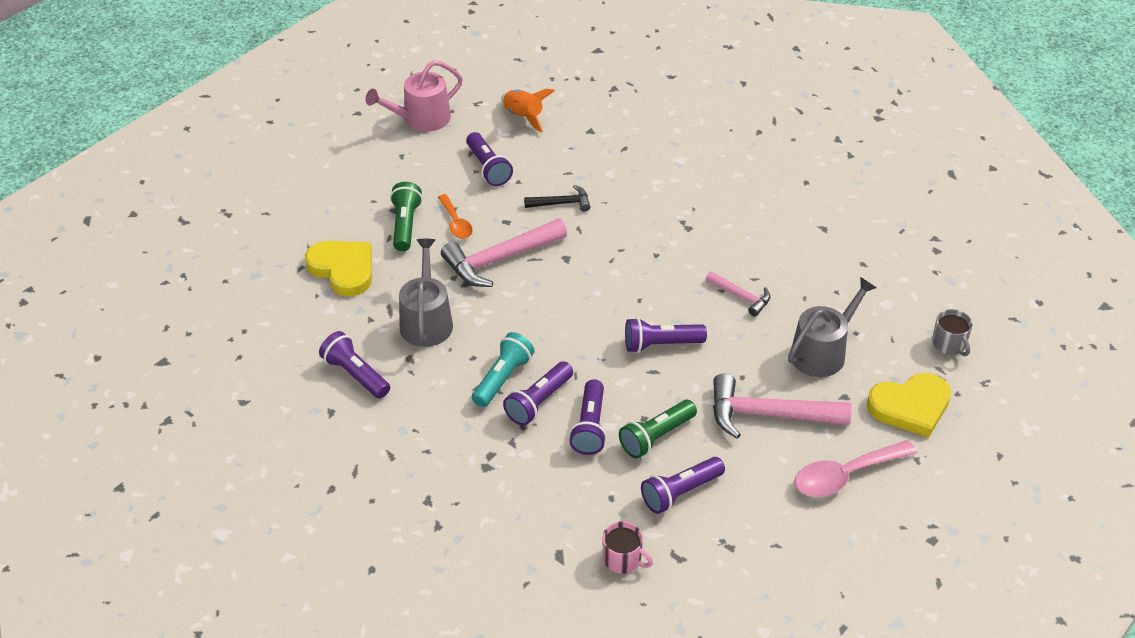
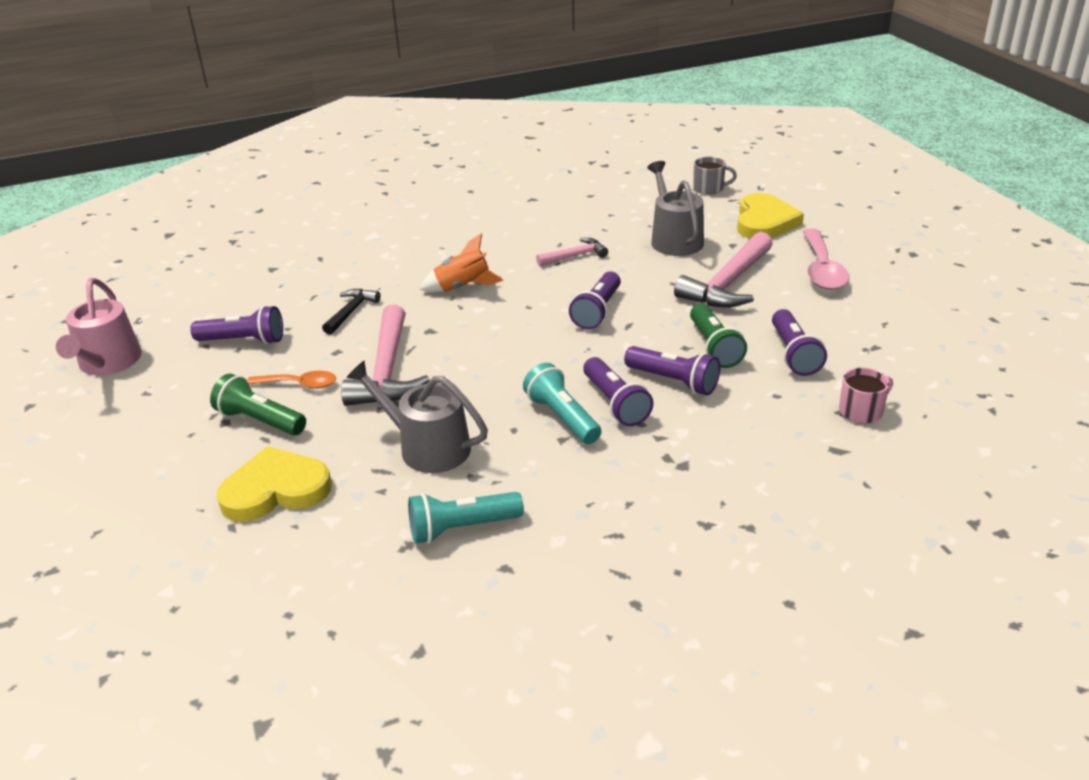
camera: 60 degrees left, 10 degrees down
purple flashlight [319,331,390,399] -> turquoise flashlight [408,492,524,544]
orange rocket [501,89,555,132] -> orange rocket moved to [420,233,504,293]

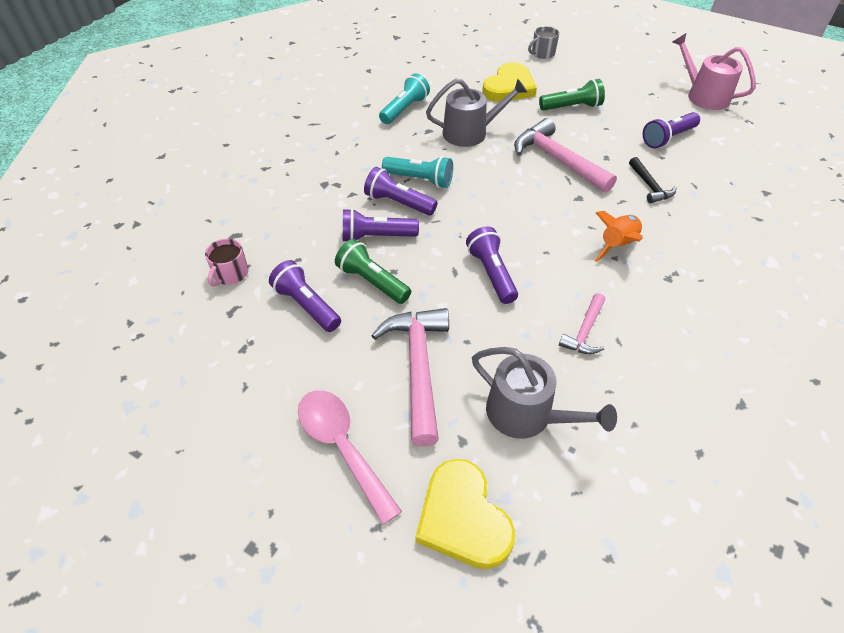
camera: 140 degrees right, 15 degrees up
orange spoon [247,371,336,389] -> none
grey mug [693,157,737,195] -> grey mug moved to [528,26,559,59]

